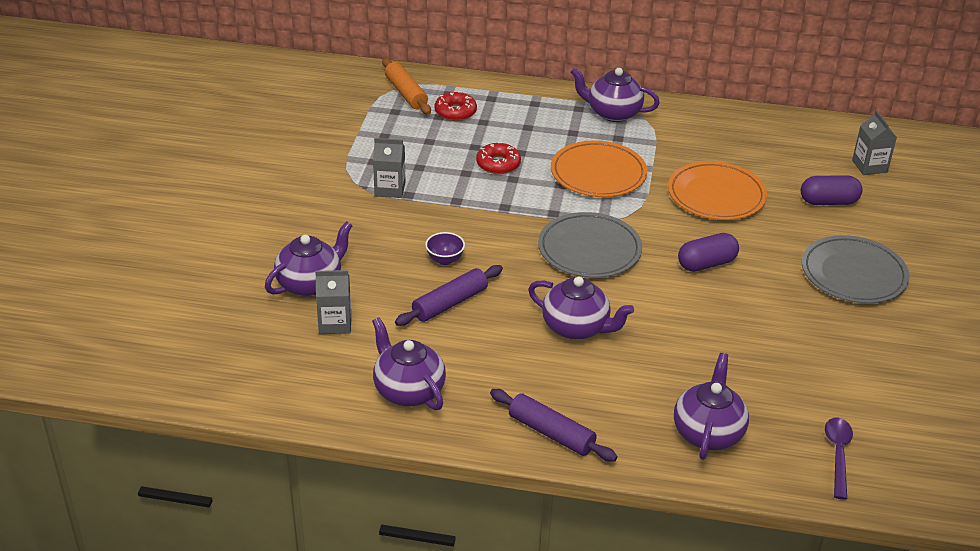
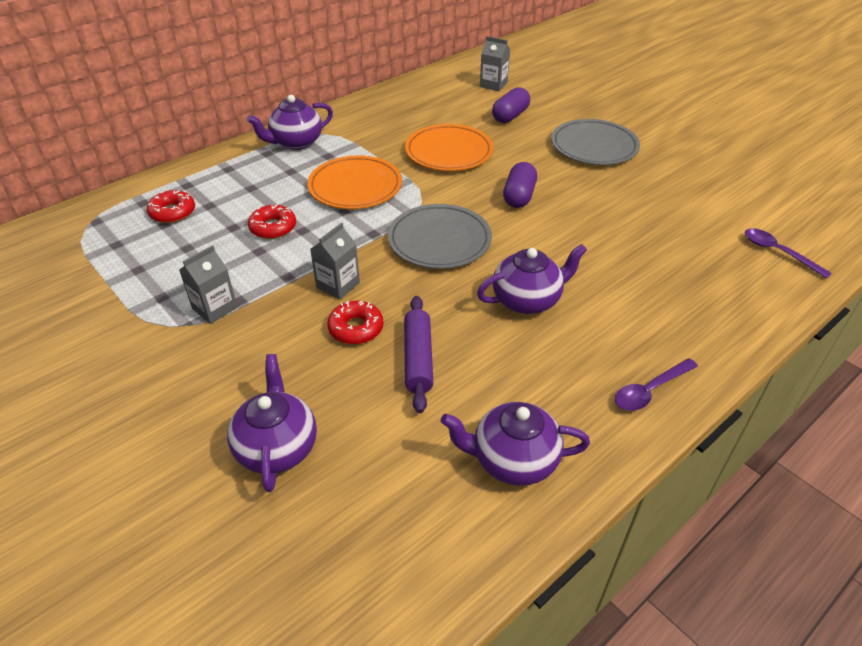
camera: 50 degrees left, 5 degrees up
grey carton [315,270,351,334] -> grey carton moved to [310,222,360,300]
orange rolling pin [382,58,431,115] -> none
purple bowl [425,232,465,265] -> red donut [327,301,384,345]
purple rolling pin [490,389,618,462] -> purple spoon [615,358,698,411]
purple teapot [674,353,749,460] -> none

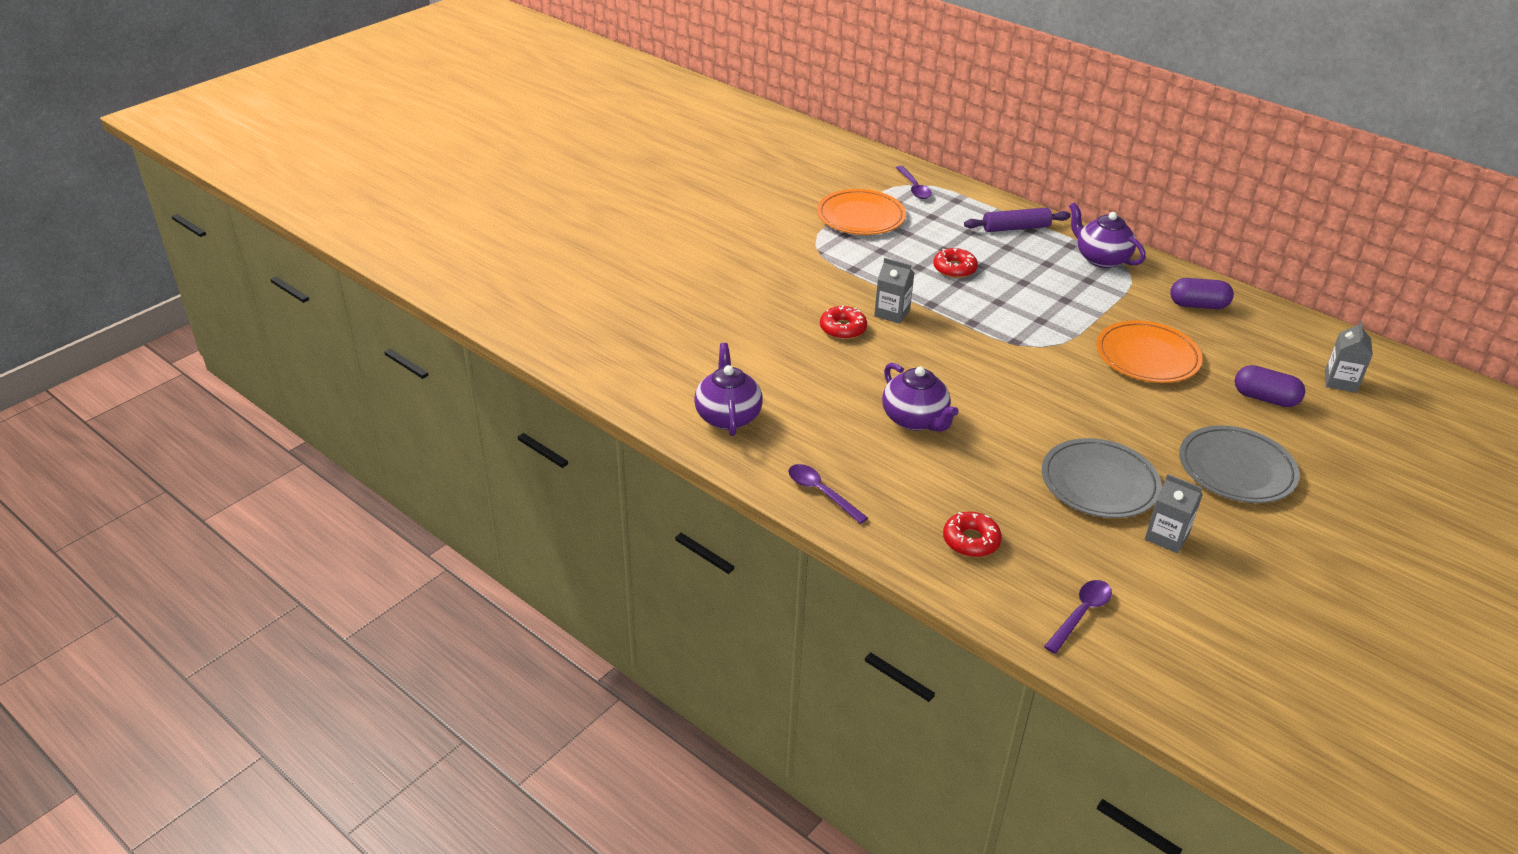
camera: 80 degrees right, 5 degrees down
red donut [147,190,195,223] -> red donut moved to [943,512,1002,557]
grey carton [179,245,238,324] -> grey carton moved to [1145,474,1203,553]
purple teapot [227,354,317,492] -> none
orange plate [307,155,402,209] -> orange plate moved to [817,189,906,235]
grey plate [388,204,492,269] -> grey plate moved to [1042,438,1162,518]
purple rolling pin [404,296,433,413] -> purple rolling pin moved to [964,207,1071,232]
purple capsule [503,162,537,208] -> purple capsule moved to [1170,278,1234,309]
none -> purple spoon [896,166,932,199]

